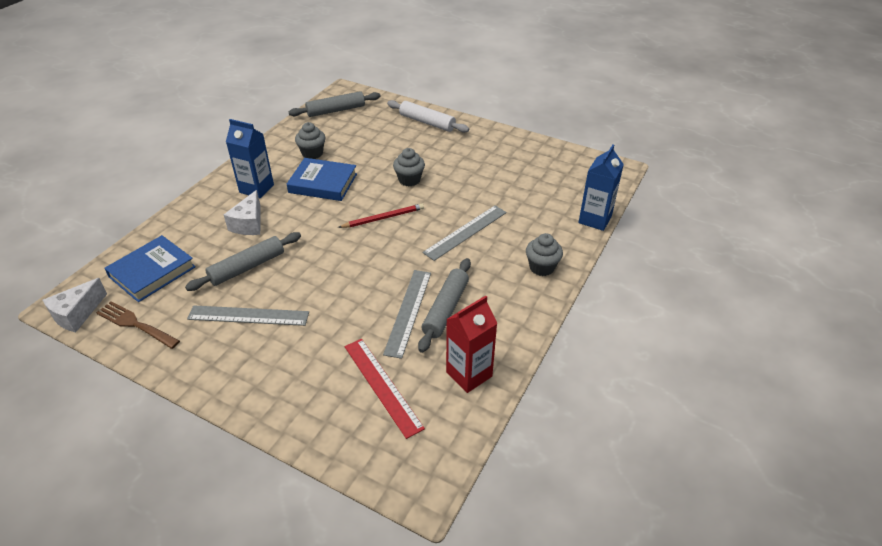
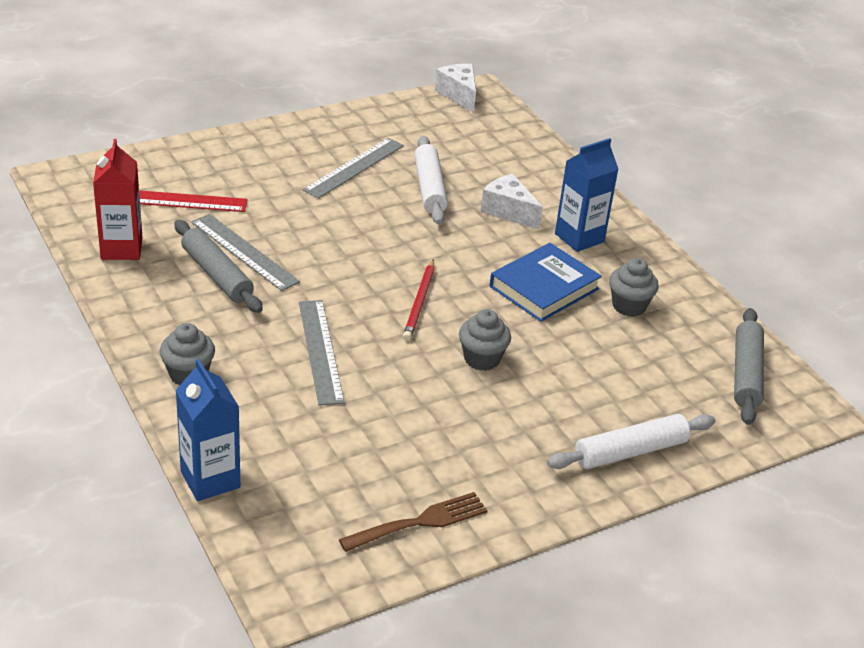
camera: 120 degrees right, 5 degrees down
brown fork [96,301,180,349] -> brown fork moved to [339,492,487,552]
blue book [104,235,196,302] -> none
grey rolling pin [185,232,301,291] -> white rolling pin [414,136,448,224]

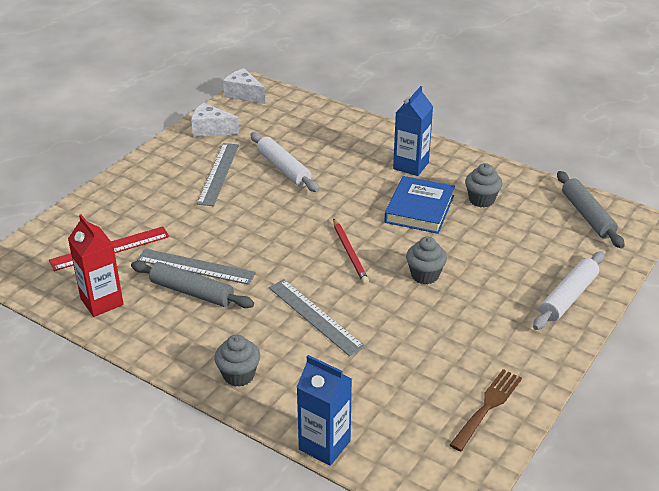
camera: 25 degrees left, 0 degrees up
white cheese [481,174,543,229] -> white cheese moved to [191,103,239,137]

